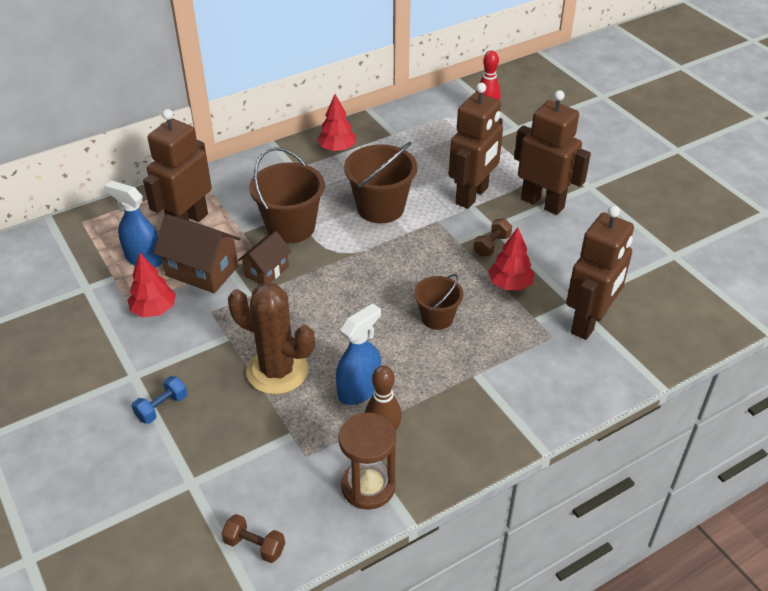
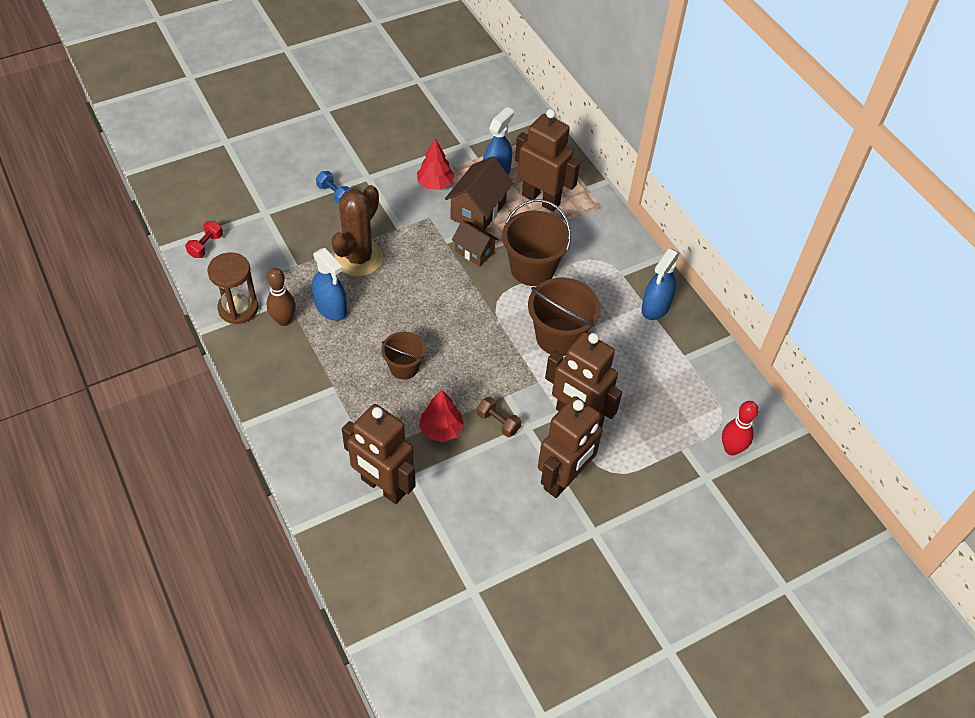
camera: 90 degrees right, 10 degrees up
brown dumbbell [222,514,285,563] -> red dumbbell [185,221,223,258]
red tree [317,94,356,152] -> blue spray bottle [641,249,680,320]

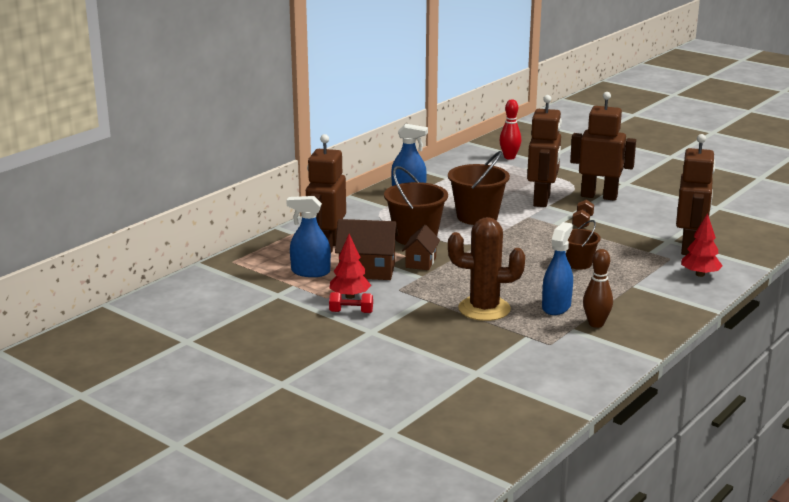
camera: 110 degrees left, 30 degrees down
red dumbbell [185,221,223,258] -> red dumbbell moved to [329,292,373,313]
brown hourglass [207,252,258,324] -> none
blue dumbbell [316,171,351,204] -> none
red tree [419,390,464,442] -> red tree moved to [682,213,723,277]

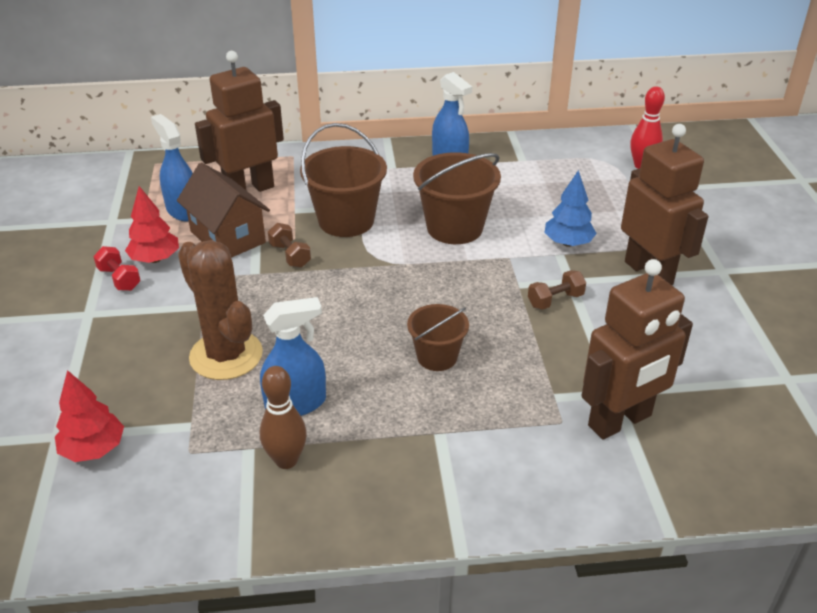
camera: 45 degrees right, 15 degrees up
brown house [402,225,440,270] -> brown dumbbell [268,223,311,268]
brown robot [527,95,562,207] -> blue tree [544,170,597,247]
red tree [682,213,723,277] -> red tree moved to [55,370,124,462]

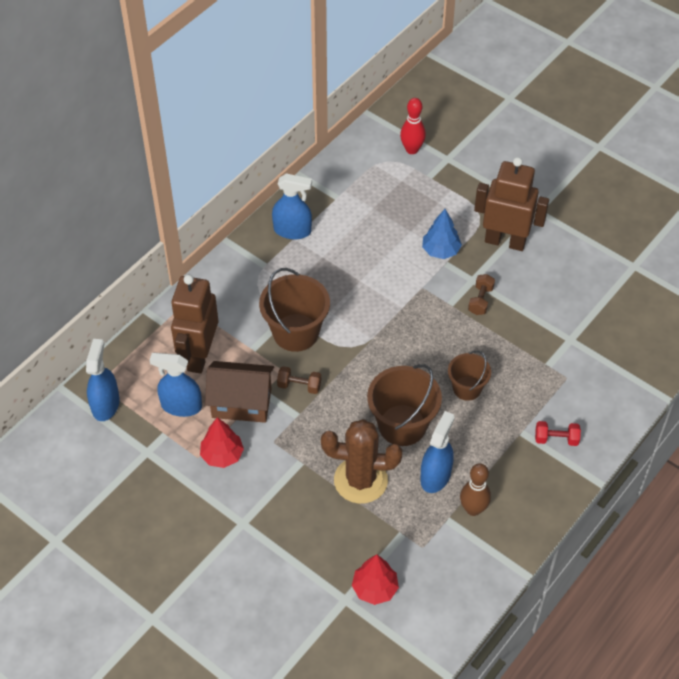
camera: 45 degrees left, 15 degrees up
red dumbbell [93,246,141,291] -> red dumbbell moved to [535,421,581,446]
brown bucket [413,152,501,244] -> brown bucket moved to [367,364,442,446]
brown robot [581,259,693,440] -> none
none -> blue spray bottle [86,339,120,421]

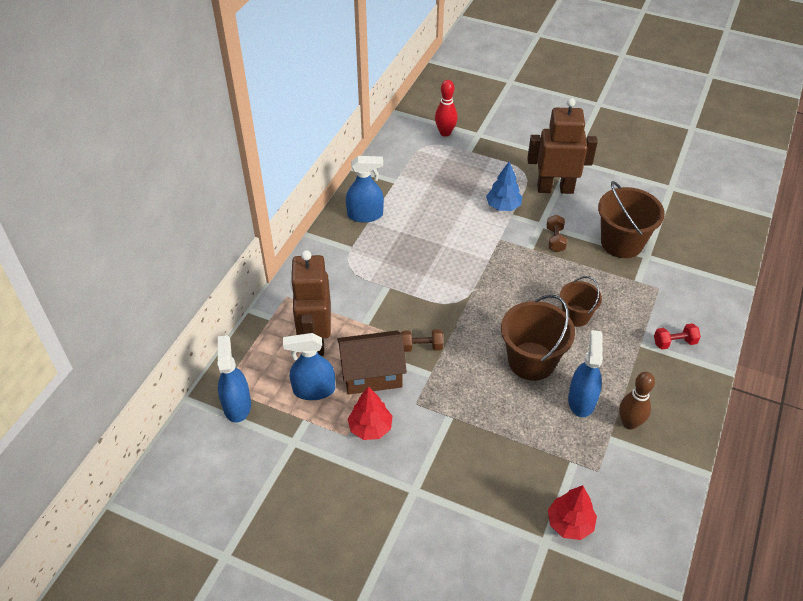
camera: 15 degrees left, 5 degrees down
brown bucket [259,268,330,352] -> brown bucket moved to [598,181,665,258]
brown cactus [321,419,402,504] -> none

